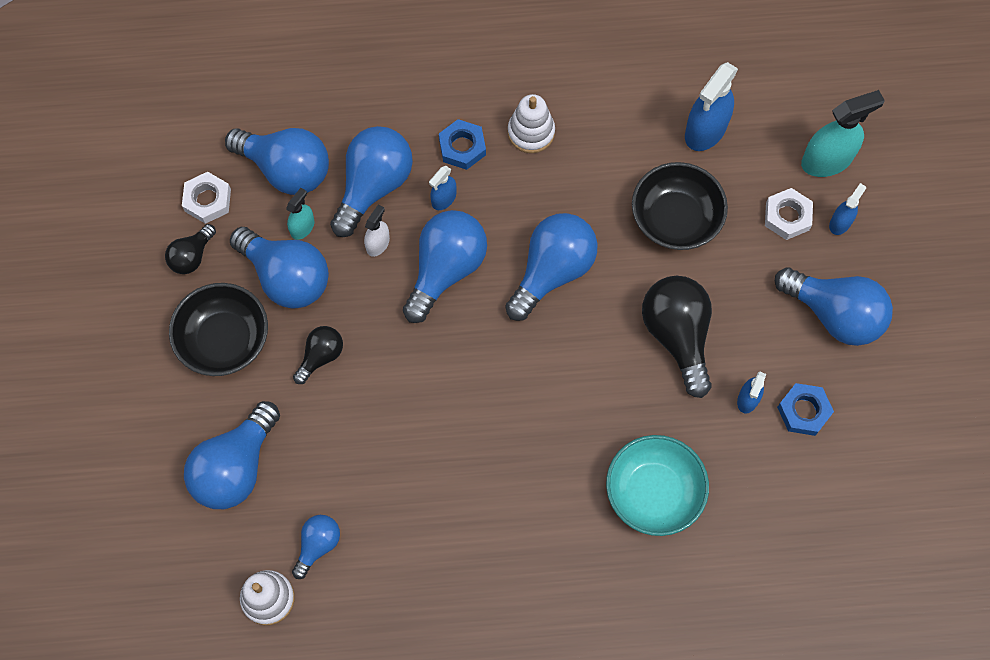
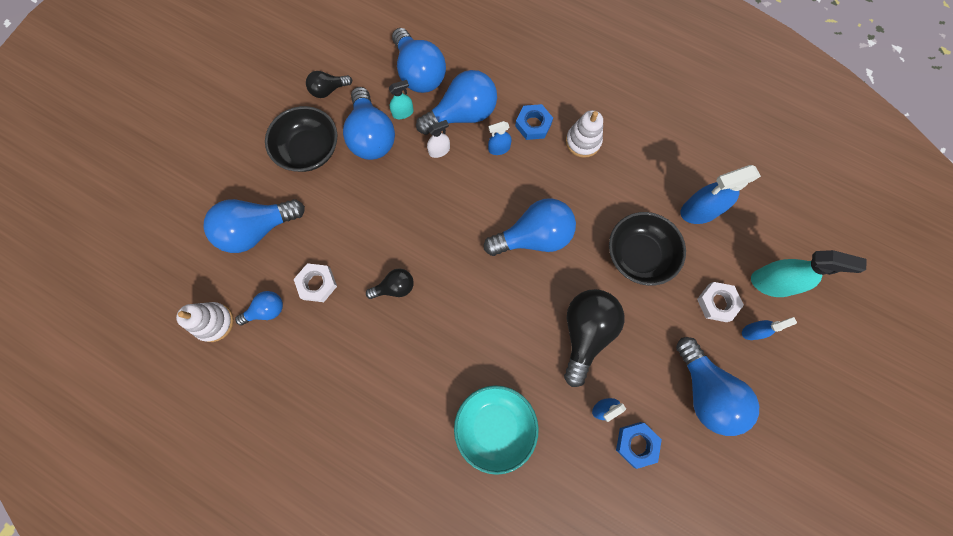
camera: 35 degrees right, 5 degrees up
white nut [182,172,231,224] -> white nut moved to [294,263,337,302]
black light bulb [293,326,343,384] -> black light bulb moved to [366,269,414,299]
blue light bulb [403,210,487,323] -> none

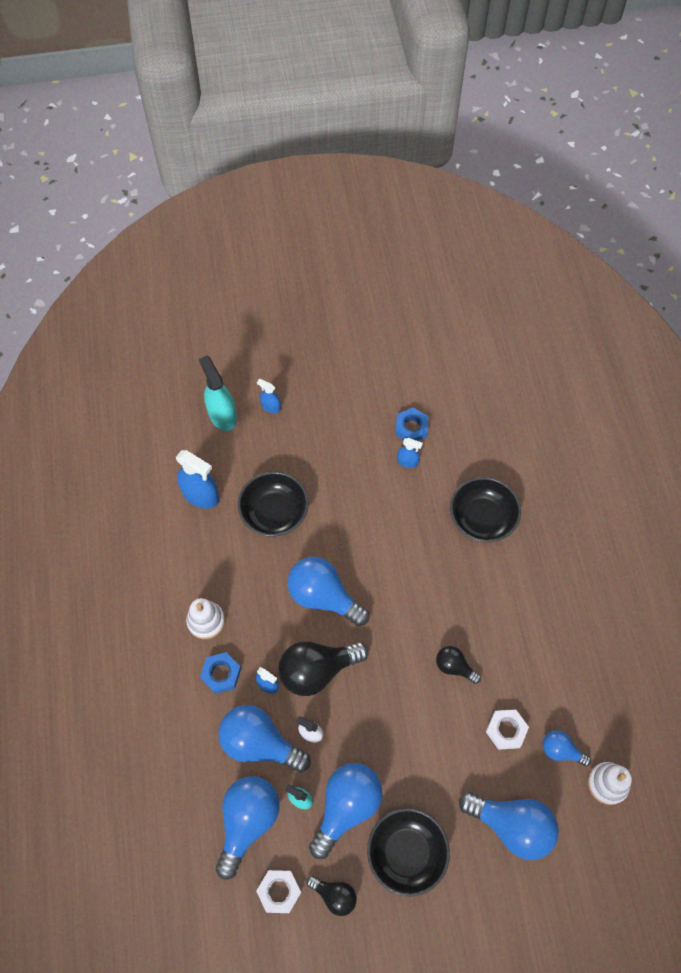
camera: 130 degrees left, 10 degrees down
turquoise bowl [454,385,539,475] -> black bowl [450,477,521,543]
black light bulb [564,289,624,387] -> black light bulb moved to [279,641,369,696]
blue light bulb [676,337,759,436] -> none
white nut [697,282,744,322] -> white nut moved to [256,870,302,913]

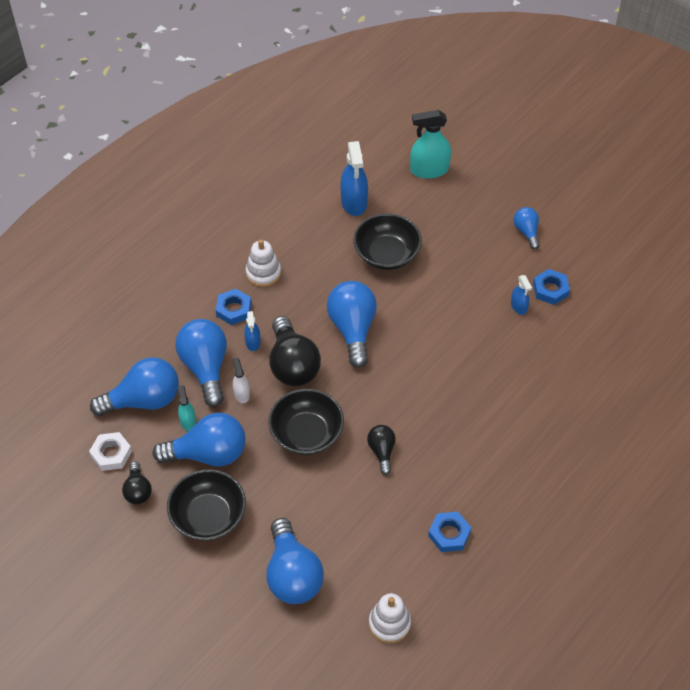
camera: 50 degrees right, 10 degrees down
turquoise spray bottle [199,356,237,431] -> turquoise spray bottle turned 120 degrees counterclockwise [410,110,451,179]
blue spray bottle [257,379,281,413] -> none
black light bulb [279,641,369,696] -> black light bulb turned 135 degrees counterclockwise [269,316,321,386]
black bowl [450,477,521,543] -> black bowl moved to [268,389,344,455]
white nut [486,710,529,750] -> none
blue light bulb [543,730,591,766] -> blue light bulb moved to [514,207,539,249]
none -> blue nut [428,512,471,552]

